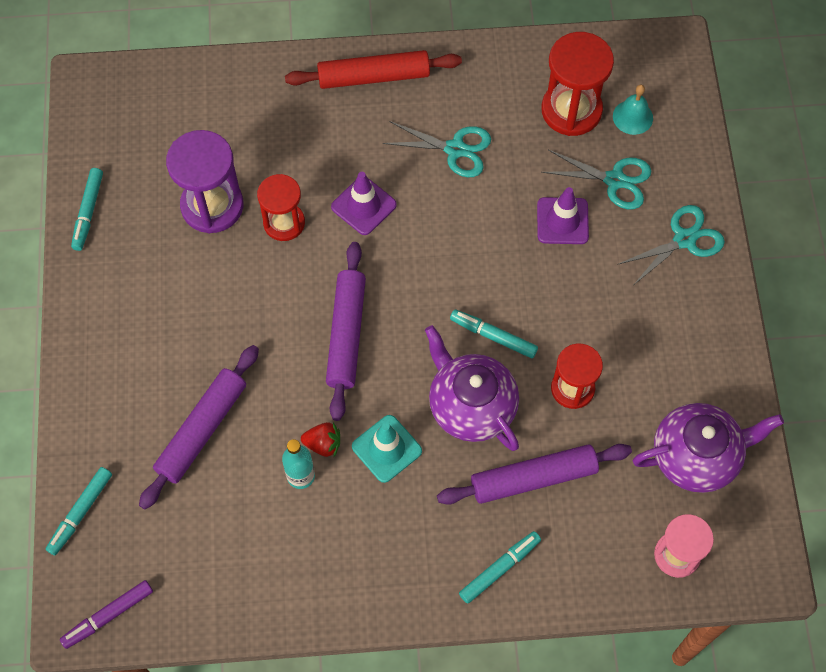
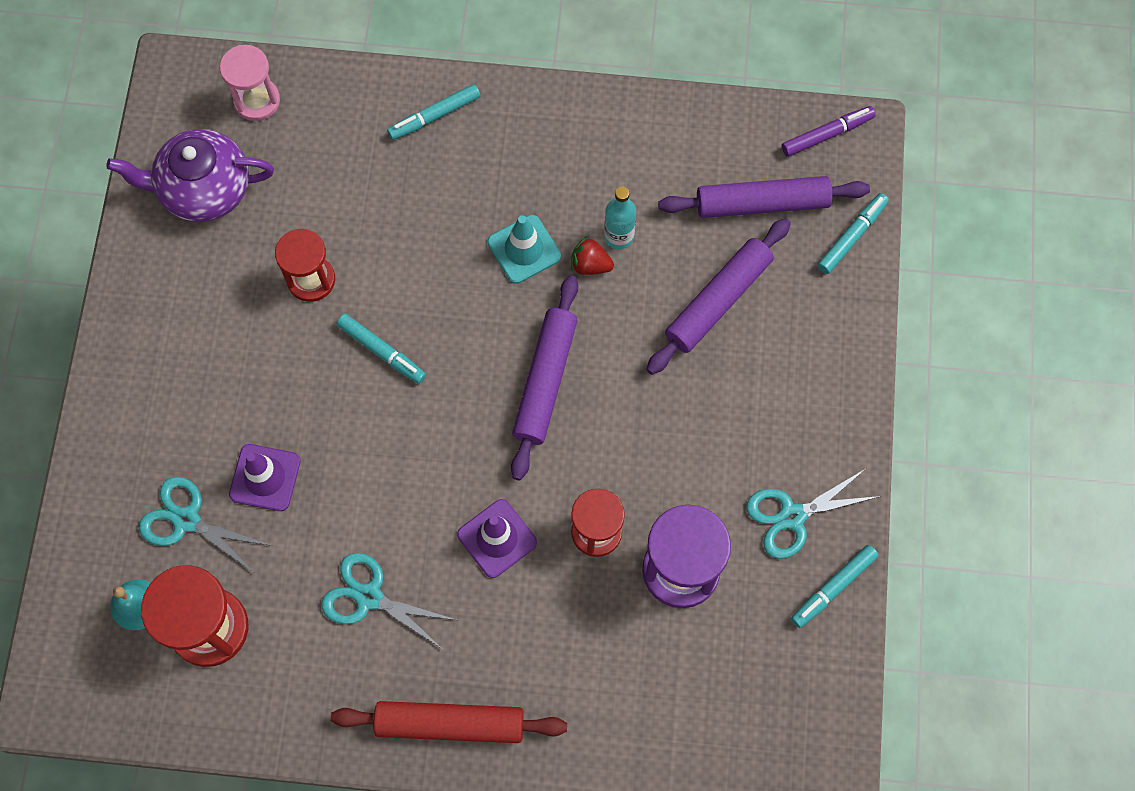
camera: 170 degrees left, 5 degrees up
turquoise marker [71,168,103,251] -> turquoise marker turned 150 degrees counterclockwise [791,545,878,628]
purple teapot [425,325,519,451] -> none
purple rolling pin [437,444,632,505] -> purple rolling pin moved to [658,176,870,218]
turquoise scissors [617,205,725,284] -> turquoise scissors moved to [746,469,881,559]

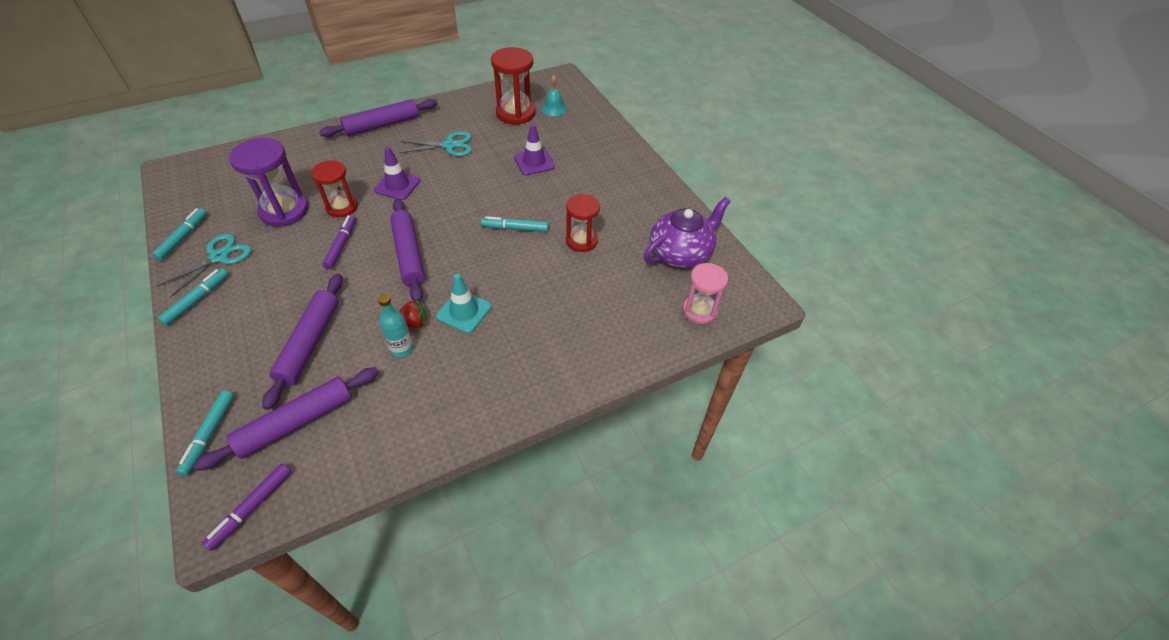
camera: 145 degrees right, 20 degrees down
turquoise scissors [139,477,272,572] -> none
red rolling pin [331,701,567,743] -> purple rolling pin [319,99,438,137]
turquoise marker [387,84,480,140] -> turquoise marker moved to [158,268,228,326]
none -> purple marker [322,215,356,269]

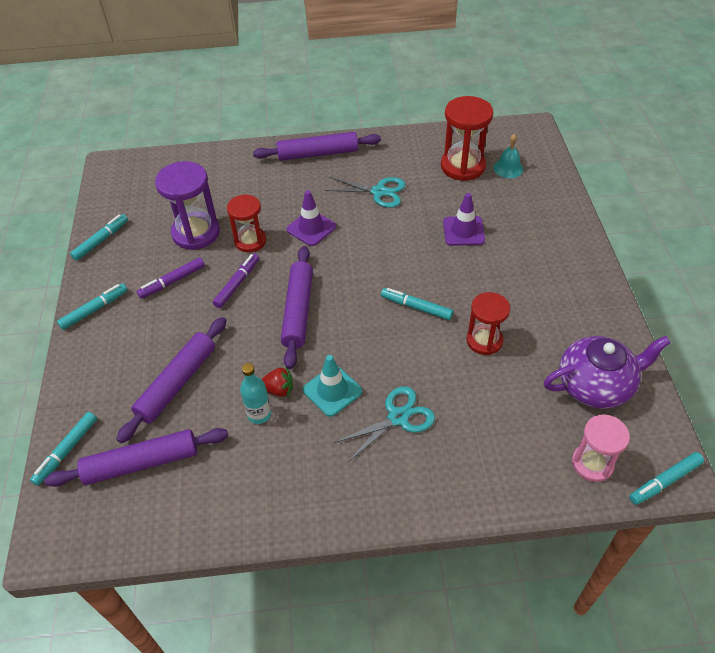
camera: 25 degrees right, 0 degrees up
turquoise scissors [156,233,252,298] -> turquoise scissors moved to [334,386,435,462]
purple marker [202,463,292,551] -> purple marker moved to [137,257,205,299]
none -> turquoise marker [629,452,704,505]

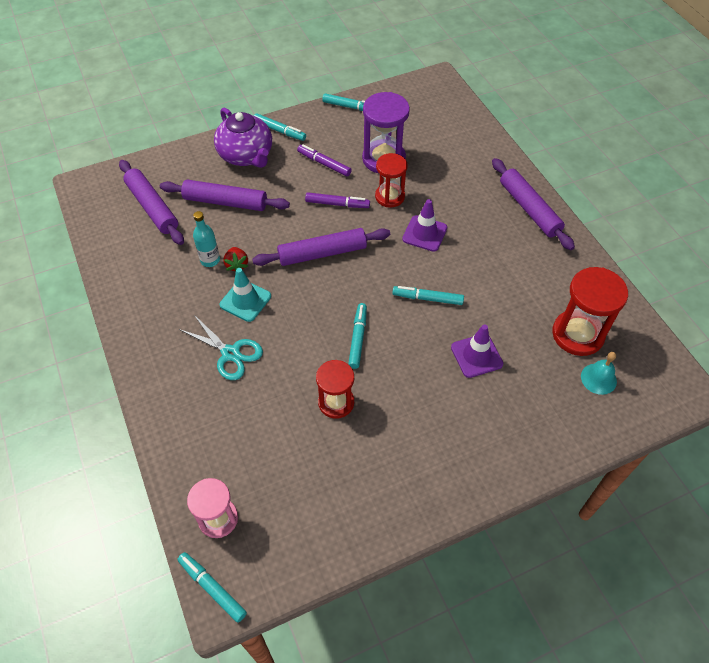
camera: 70 degrees right, 5 degrees up
turquoise marker [30,412,97,486] -> turquoise marker moved to [392,286,464,305]
turquoise scissors [325,177,405,208] -> none
purple teapot [544,336,671,409] -> purple teapot moved to [214,108,272,168]

